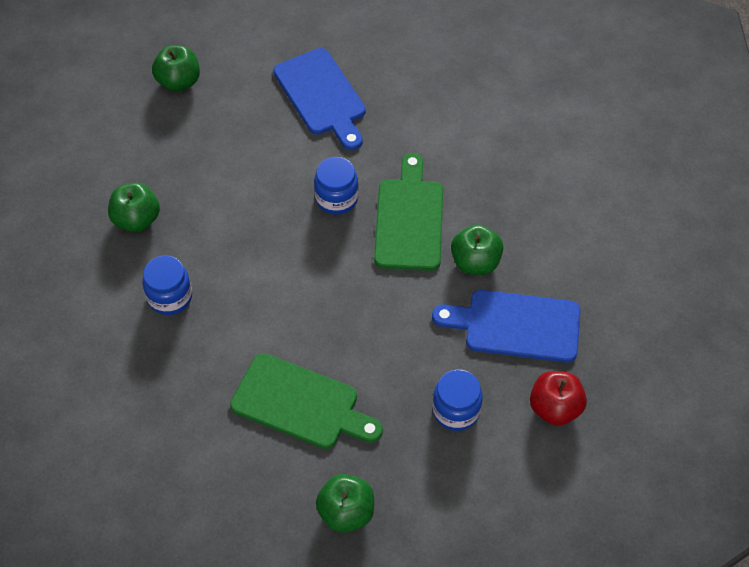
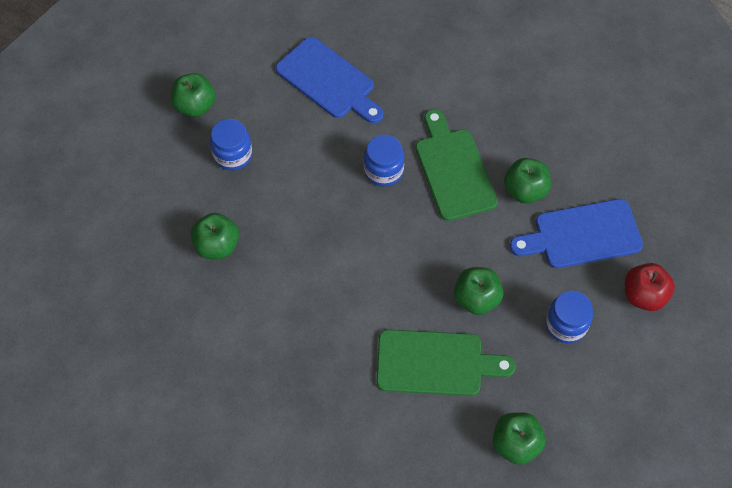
camera: 20 degrees left, 5 degrees up
blue jar [142,255,192,315] -> blue jar moved to [210,119,252,171]
none -> green apple [454,267,503,315]

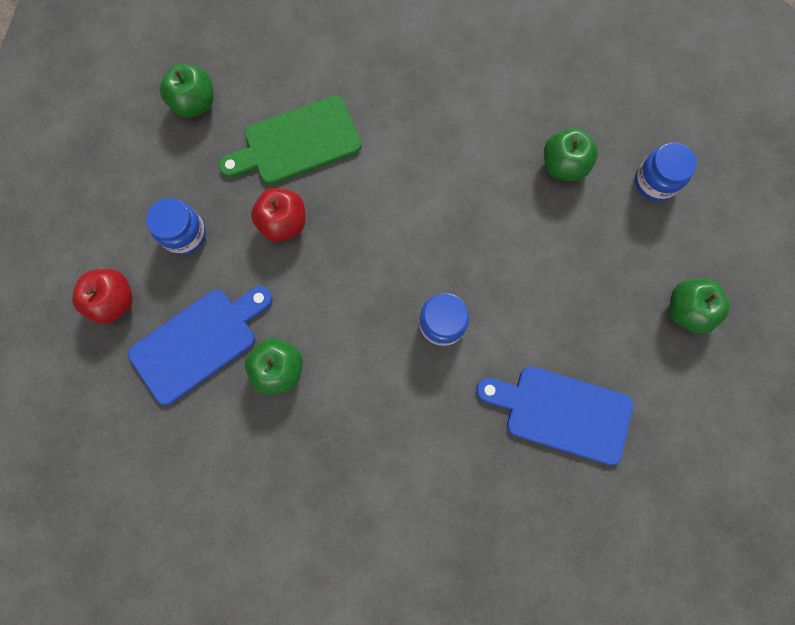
camera: 155 degrees right, 15 degrees up
blue jar [210,119,252,171] -> blue jar moved to [635,142,697,201]
green cutting board [416,109,498,221] -> none
green apple [454,267,503,315] -> red apple [251,188,306,242]

